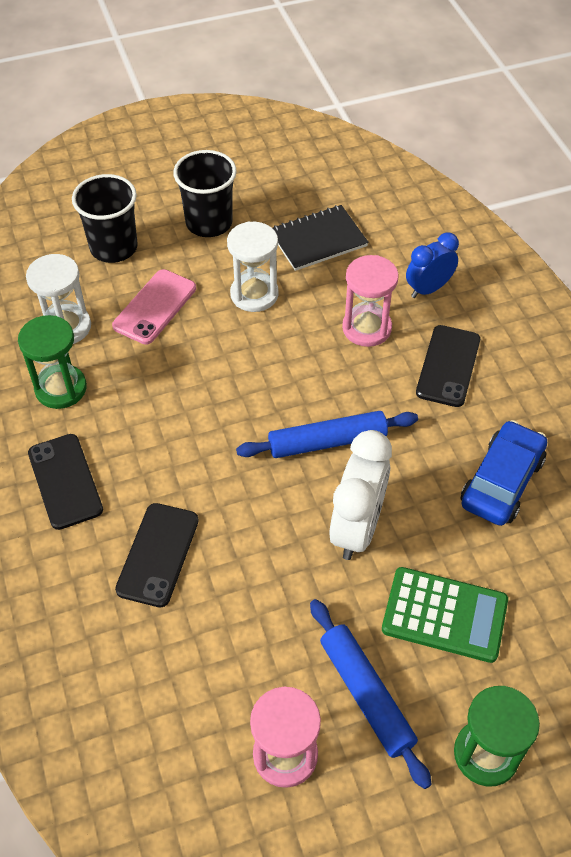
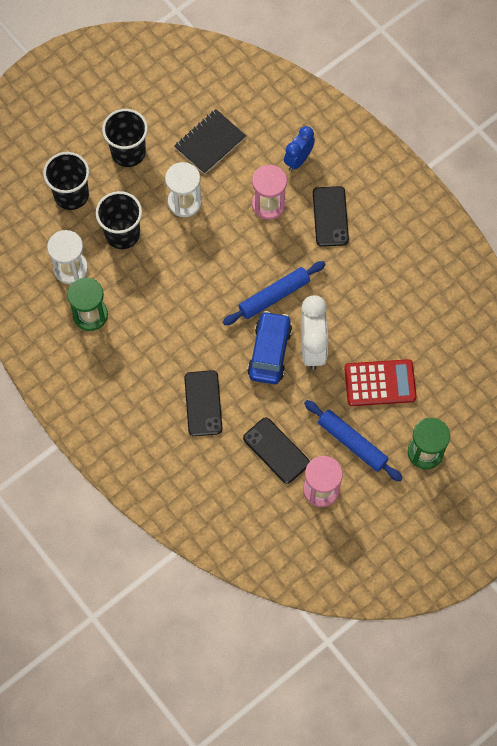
camera: 20 degrees left, 15 degrees up
black phone [28,434,103,530] -> black phone moved to [243,418,310,484]
pink phone [112,269,196,345] -> black cup [96,191,142,249]
green calculator [382,567,508,663] -> red calculator [344,359,417,406]
blue car [461,420,547,526] -> blue car moved to [247,311,292,384]

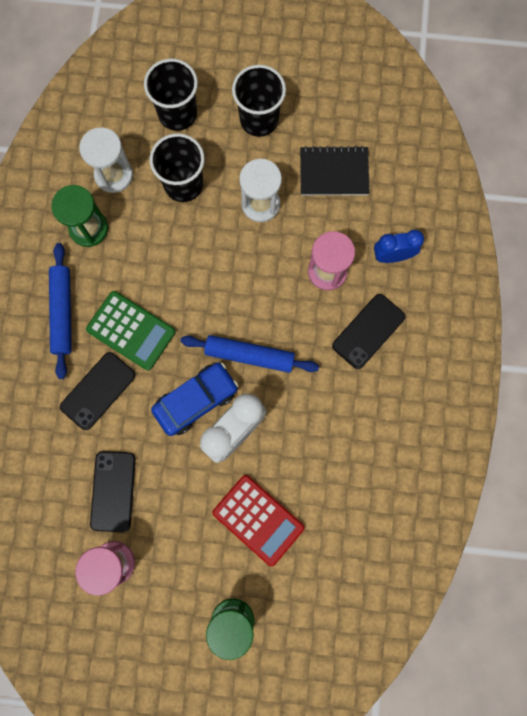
camera: 45 degrees right, 10 degrees up
blue rolling pin [304,400,403,482] -> blue rolling pin moved to [49,243,72,379]
none -> green calculator [86,291,175,370]

